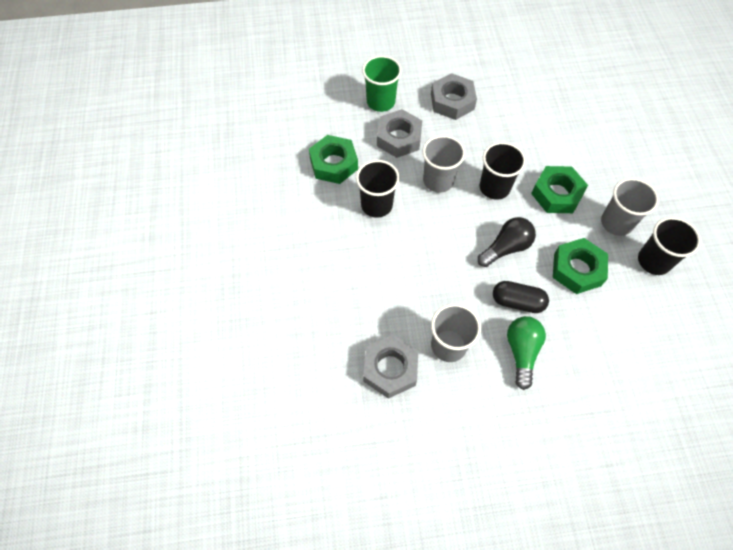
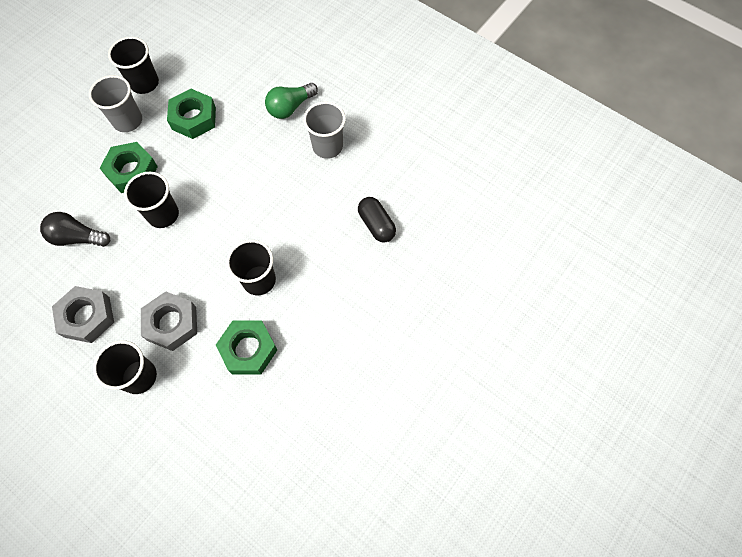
camera: 135 degrees left, 5 degrees up
green cup [362,55,402,112] -> black cup [93,340,157,394]
grey nut [363,335,418,399] -> none
grey cup [422,135,465,193] -> none
black light bulb [478,217,536,267] -> black light bulb moved to [40,212,110,247]
black capsule [493,281,549,313] -> black capsule moved to [358,197,396,243]

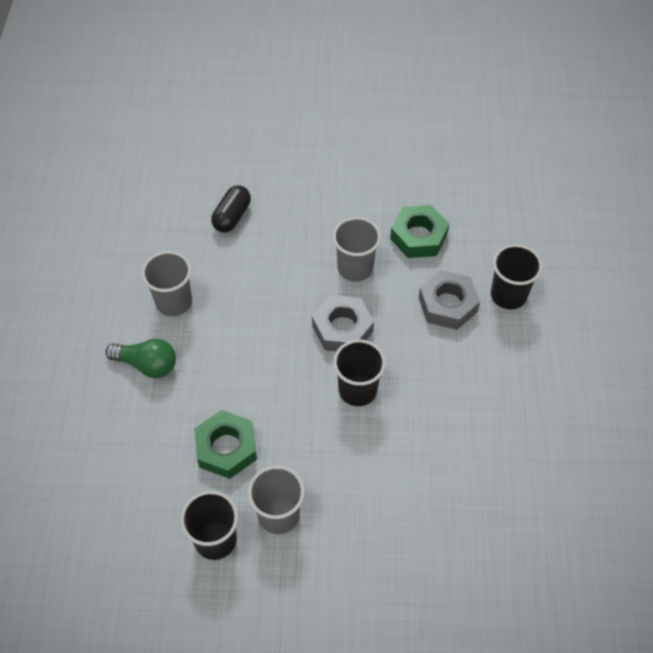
camera: 125 degrees left, 10 degrees down
black light bulb [40,212,110,247] -> none
grey nut [52,286,114,343] -> grey nut moved to [312,295,374,351]
green nut [100,142,158,193] -> none
black cup [226,240,276,295] -> grey cup [333,217,381,282]

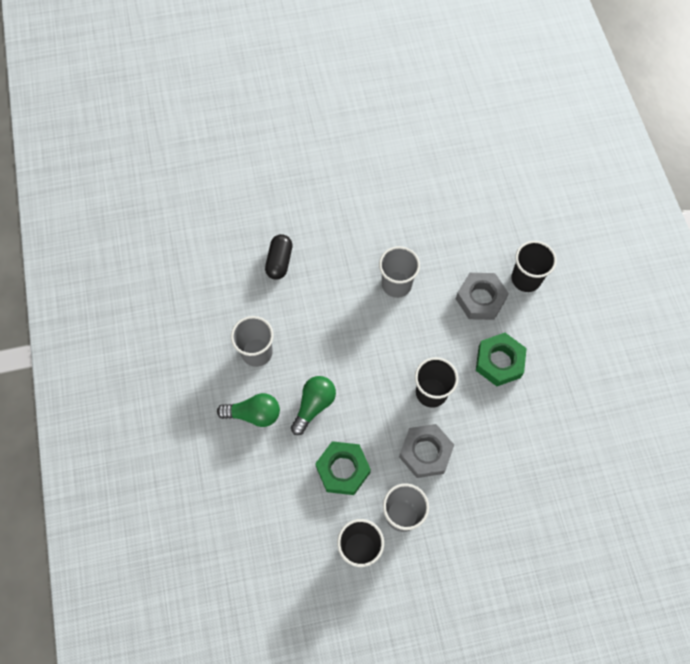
camera: 15 degrees left, 10 degrees up
grey nut [312,295,374,351] -> grey nut moved to [399,424,454,478]
green nut [390,205,449,258] -> green nut moved to [476,333,527,386]
none -> green light bulb [291,376,336,435]

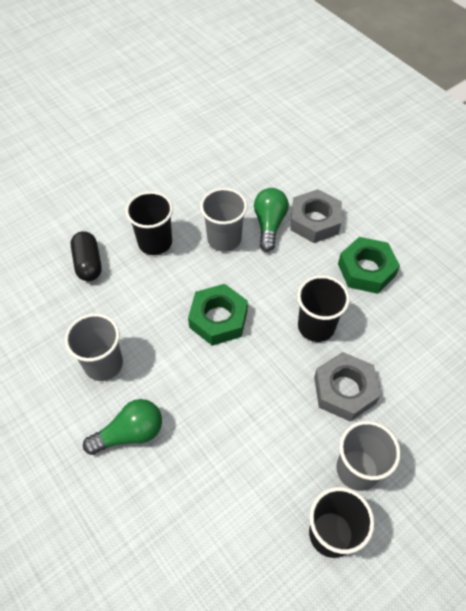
camera: 25 degrees left, 10 degrees down
green light bulb [291,376,336,435] -> green light bulb moved to [254,188,289,252]
green nut [315,441,371,495] -> green nut moved to [188,284,248,346]
black cup [511,241,557,292] -> black cup moved to [125,191,173,255]

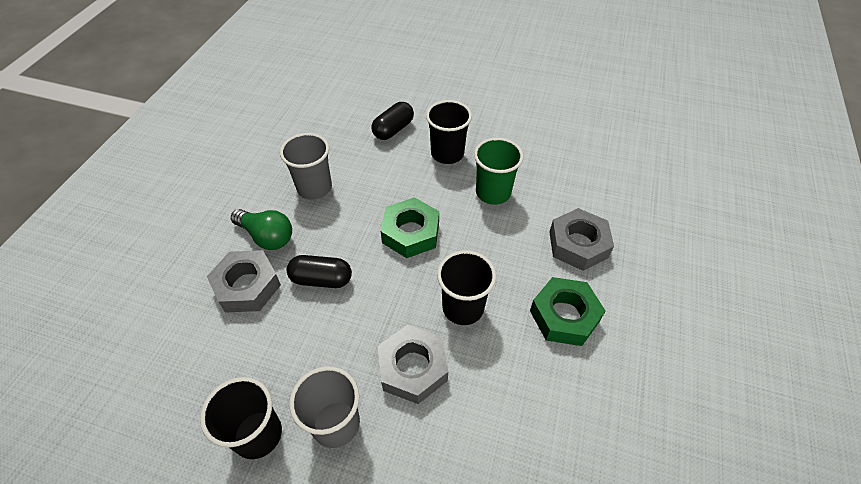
camera: 55 degrees right, 5 degrees down
grey cup [200,188,247,252] -> green cup [474,138,523,205]
green light bulb [254,188,289,252] -> none
none -> grey nut [207,250,281,313]
none -> black capsule [287,255,352,288]

